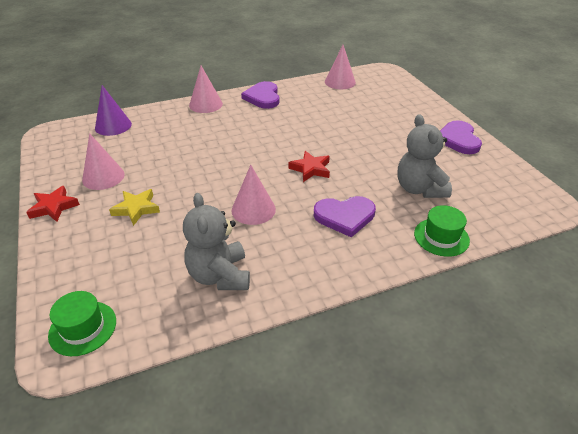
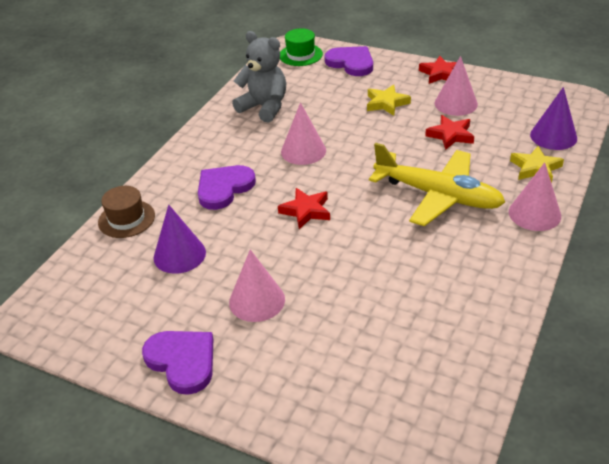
camera: 140 degrees right, 0 degrees up
purple heart [241,81,279,109] -> purple heart moved to [325,46,373,76]
pink cone [325,45,356,89] -> pink cone moved to [229,249,285,322]
grey teddy bear [398,114,452,198] -> purple cone [153,205,206,274]
green hat [414,205,470,257] -> brown hat [98,186,155,238]
none -> yellow plane [369,143,505,226]
none -> red star [425,115,474,150]
none -> yellow star [510,146,564,183]

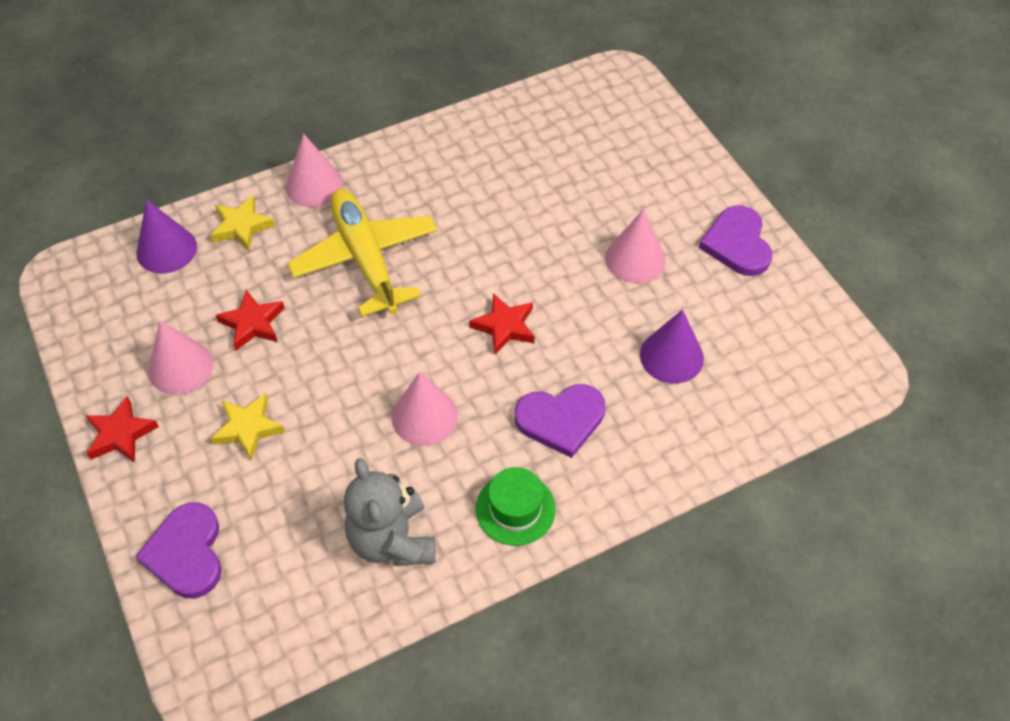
camera: 145 degrees left, 15 degrees up
brown hat [98,186,155,238] -> none
green hat [280,28,323,66] -> green hat moved to [476,467,556,546]

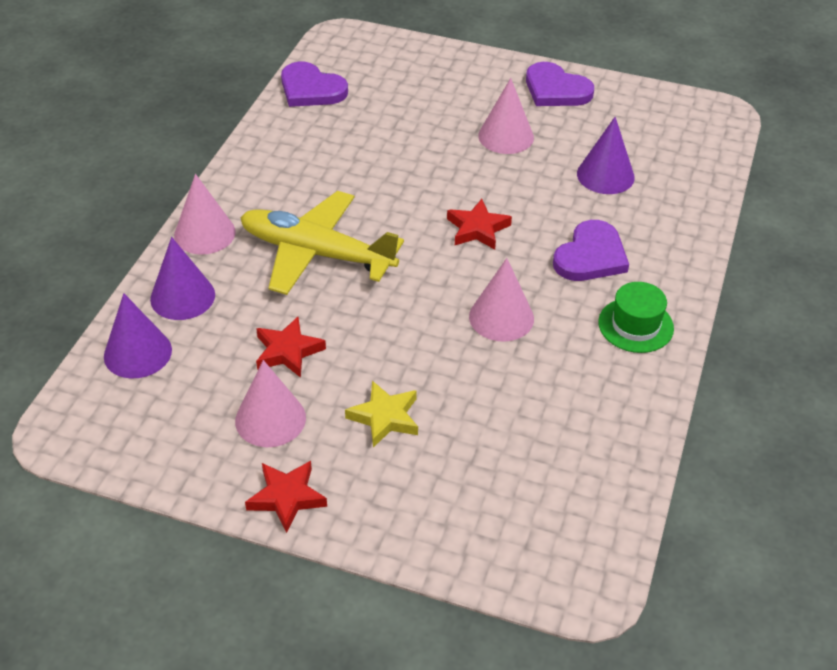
camera: 45 degrees left, 10 degrees down
purple heart [135,502,222,598] -> purple heart moved to [281,62,348,107]
yellow star [210,196,275,251] -> purple cone [150,237,215,320]
grey teddy bear [344,458,436,566] -> none

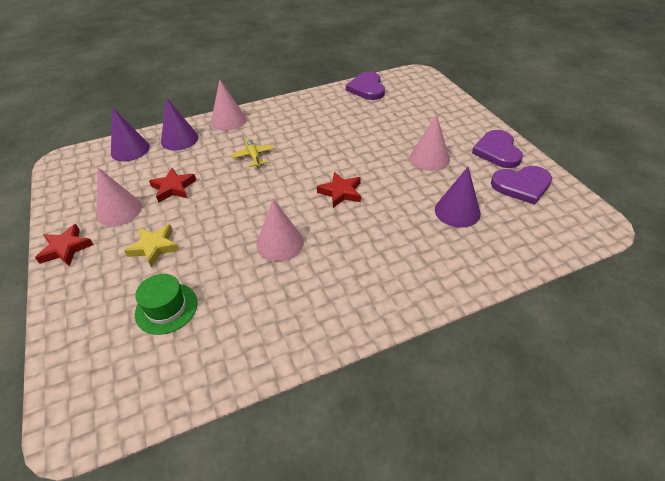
camera: 50 degrees right, 0 degrees up
yellow plane [240,191,404,295] -> yellow plane [231,138,275,167], size x0.45
purple heart [553,220,629,281] -> purple heart moved to [491,166,552,205]
green hat [598,282,674,353] -> green hat moved to [135,274,197,335]

